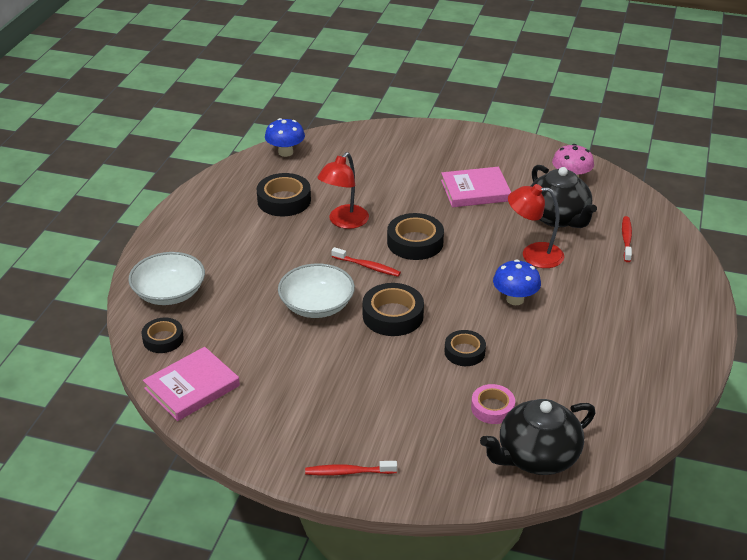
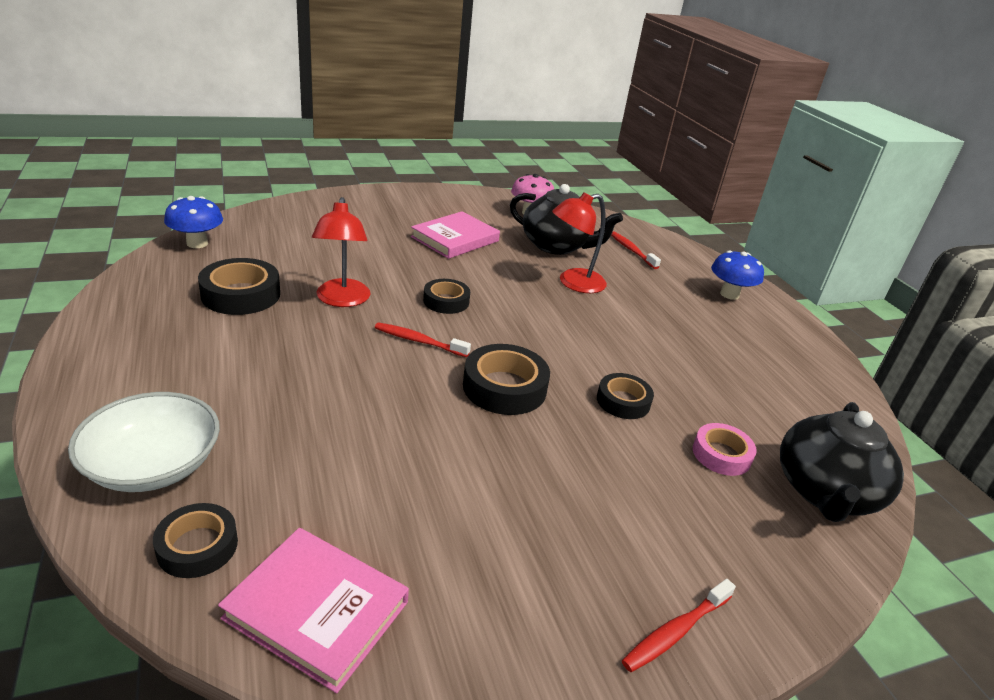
camera: 40 degrees left, 5 degrees down
pink book [143,347,240,421] -> pink book turned 75 degrees counterclockwise [218,528,409,693]
white bowl [278,263,355,318] -> none
red toothbrush [332,247,401,277] -> red toothbrush turned 150 degrees counterclockwise [375,322,471,357]
black tape [387,213,444,260] -> black tape [423,279,470,314], size x0.64
blue mushroom [493,260,541,305] -> blue mushroom moved to [711,250,764,300]

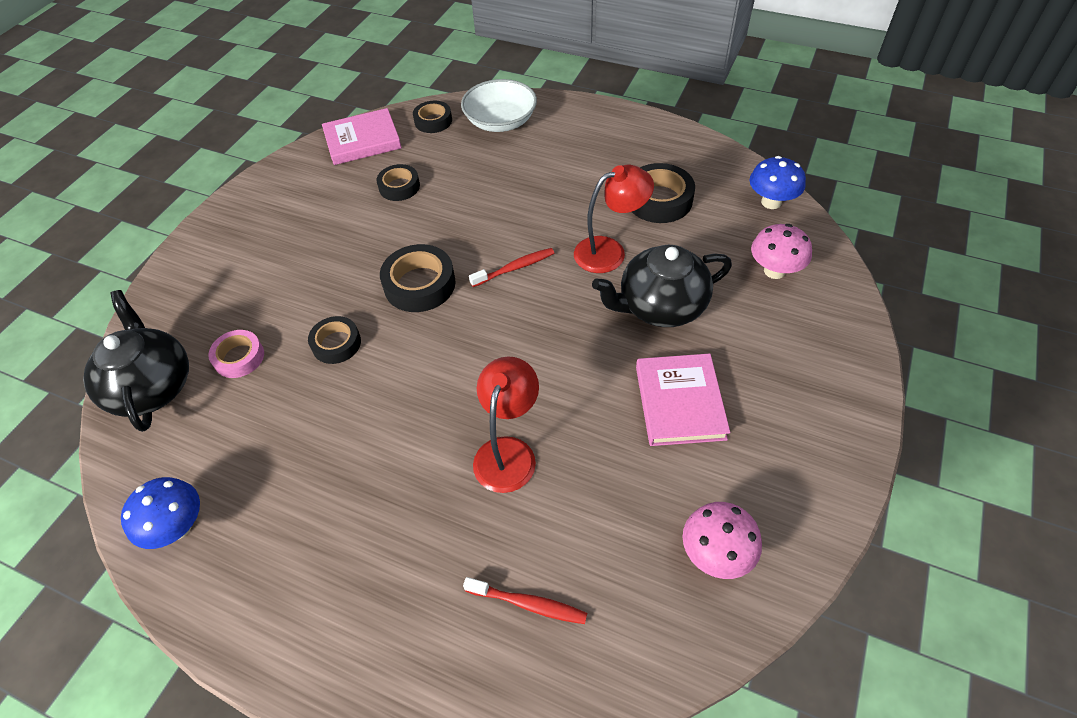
camera: 140 degrees right, 20 degrees up
red lamp [312,197,370,307] -> red lamp turned 120 degrees clockwise [574,165,654,273]
black tape [423,279,470,314] -> black tape moved to [376,164,420,201]
black teapot [510,184,623,255] -> black teapot moved to [592,245,732,327]
red toothbrush [622,579,736,672] -> none
blue mushroom [711,250,764,300] -> blue mushroom moved to [121,477,200,549]
none -> pink mushroom [751,224,812,279]

